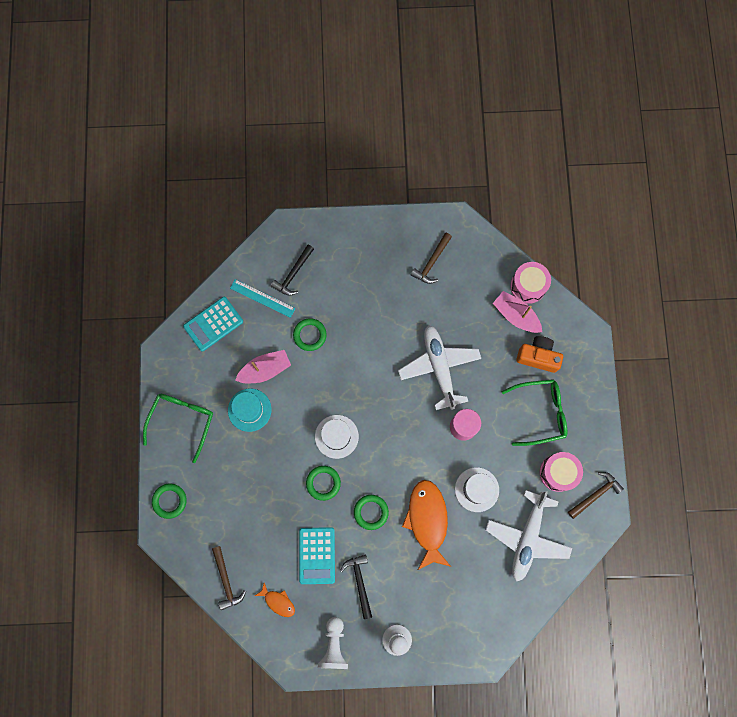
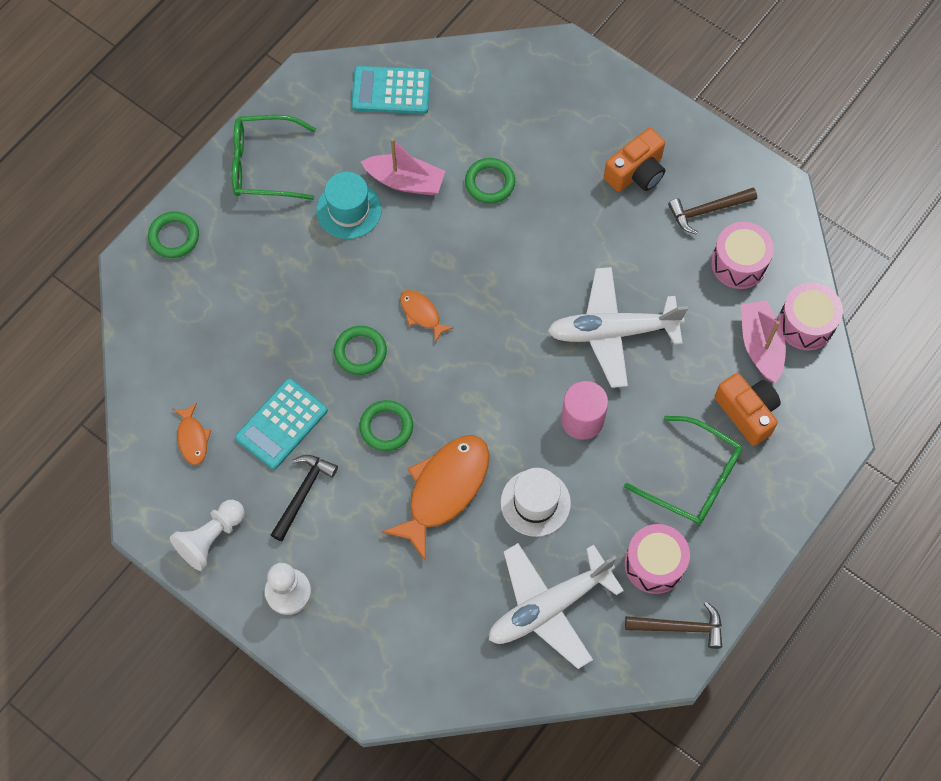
camera: 40 degrees right, 10 degrees down
green glasses [143,394,213,463] -> green glasses turned 150 degrees counterclockwise [232,115,316,200]
brown hammer [212,546,246,610] -> none
turquoise ruler [230,279,295,318] -> none
black hammer [271,245,314,296] -> none
white hat [315,415,359,459] -> orange fish [400,290,454,343]
white plane [398,325,481,410] -> white plane turned 120 degrees counterclockwise [548,267,688,388]
none -> orange camera [604,128,665,192]
none -> pink drum [711,222,774,289]

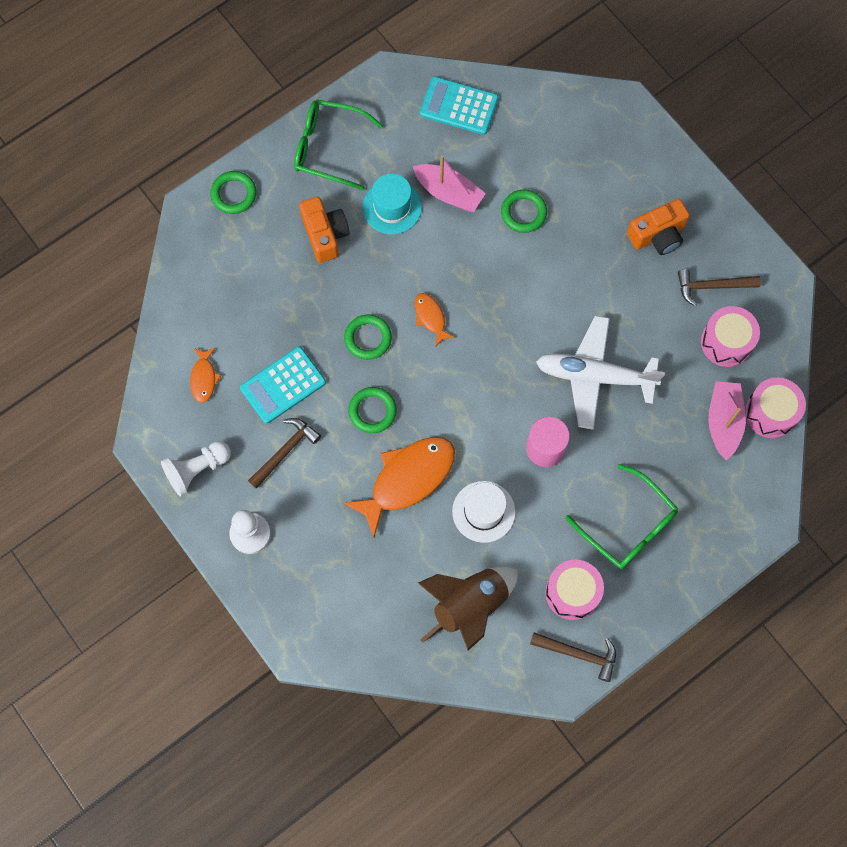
camera: 15 degrees right, 5 degrees up
black hammer [271,455,338,541] -> brown hammer [248,418,321,489]
white plane [489,543,624,669] -> brown rocket [418,567,518,651]
orange camera [715,373,781,446] -> orange camera moved to [299,197,350,263]

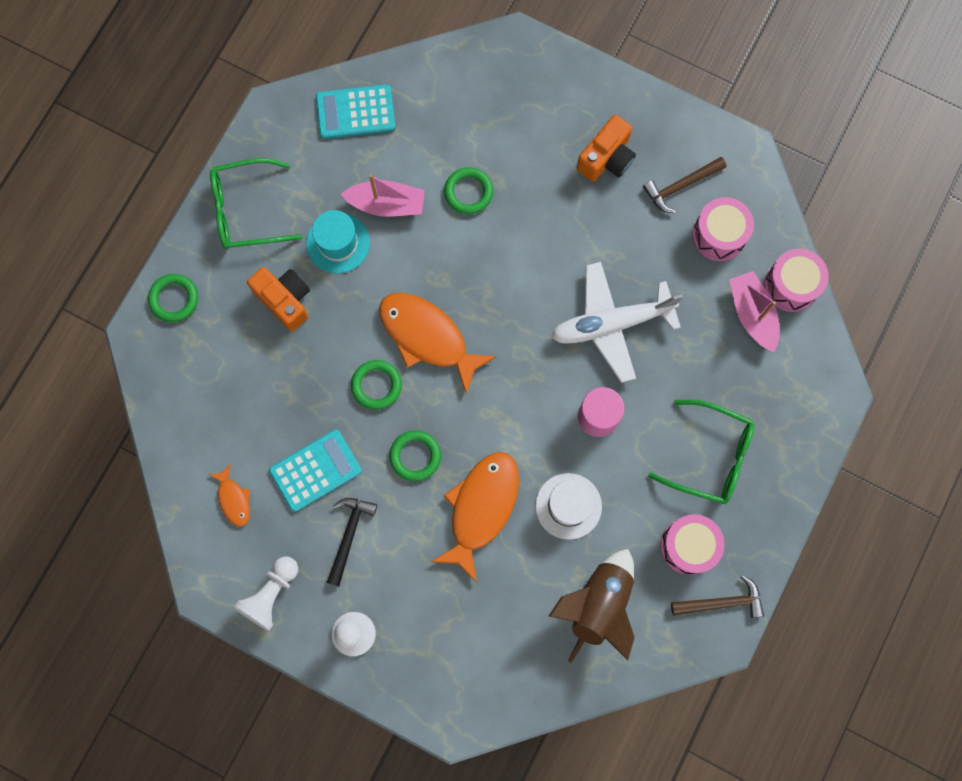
camera: 25 degrees left, 5 degrees up
turquoise calculator [240,347,326,424] -> turquoise calculator turned 150 degrees counterclockwise [269,429,362,512]
brown hammer [248,418,321,489] -> black hammer [327,498,377,586]
orange fish [415,293,455,347] -> orange fish [379,293,497,394], size x2.06

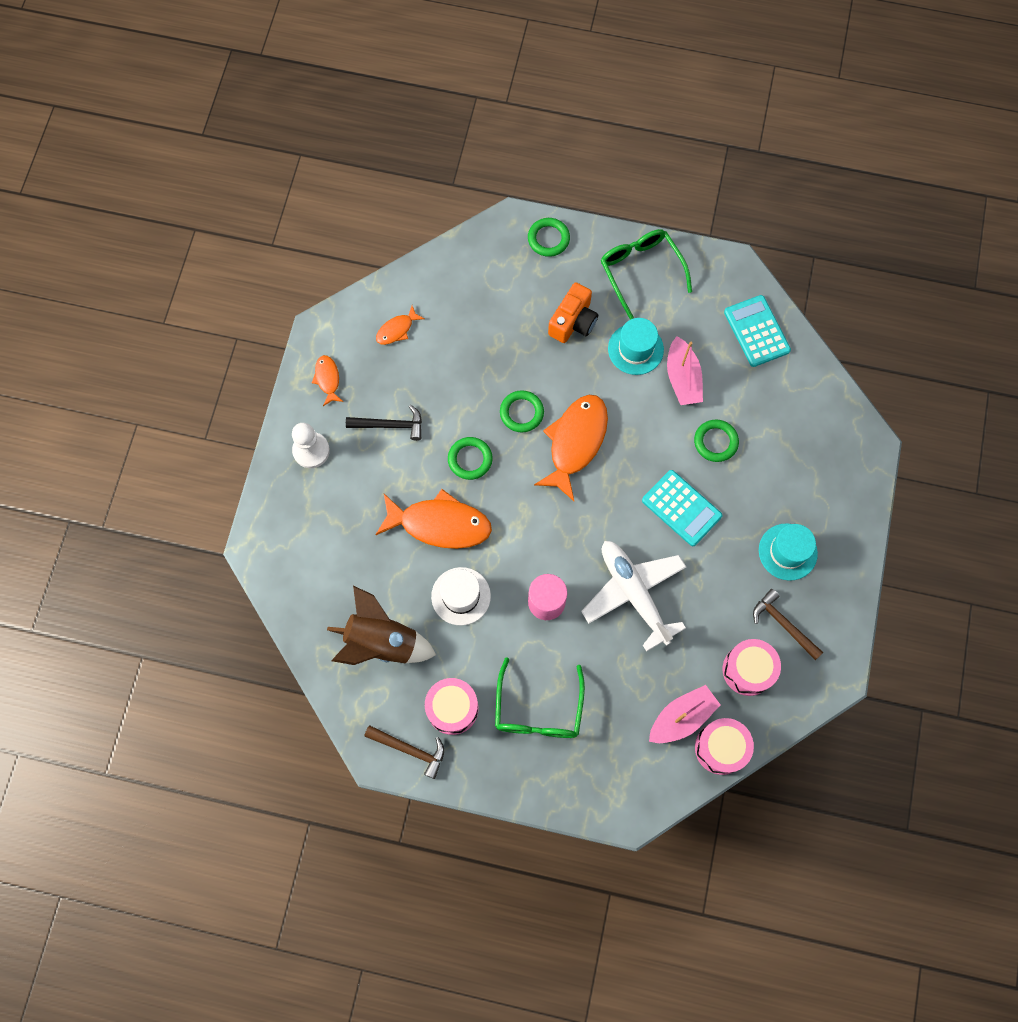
camera: 75 degrees right, 5 degrees down
white pawn [233,556,298,631] -> orange fish [312,355,343,406]
turquoise calculator [269,429,362,512] -> turquoise calculator moved to [642,470,722,546]
orange camera [577,115,636,181] -> turquoise hat [759,523,818,581]
brown hammer [671,575,764,618] -> brown hammer turned 45 degrees counterclockwise [364,725,444,779]

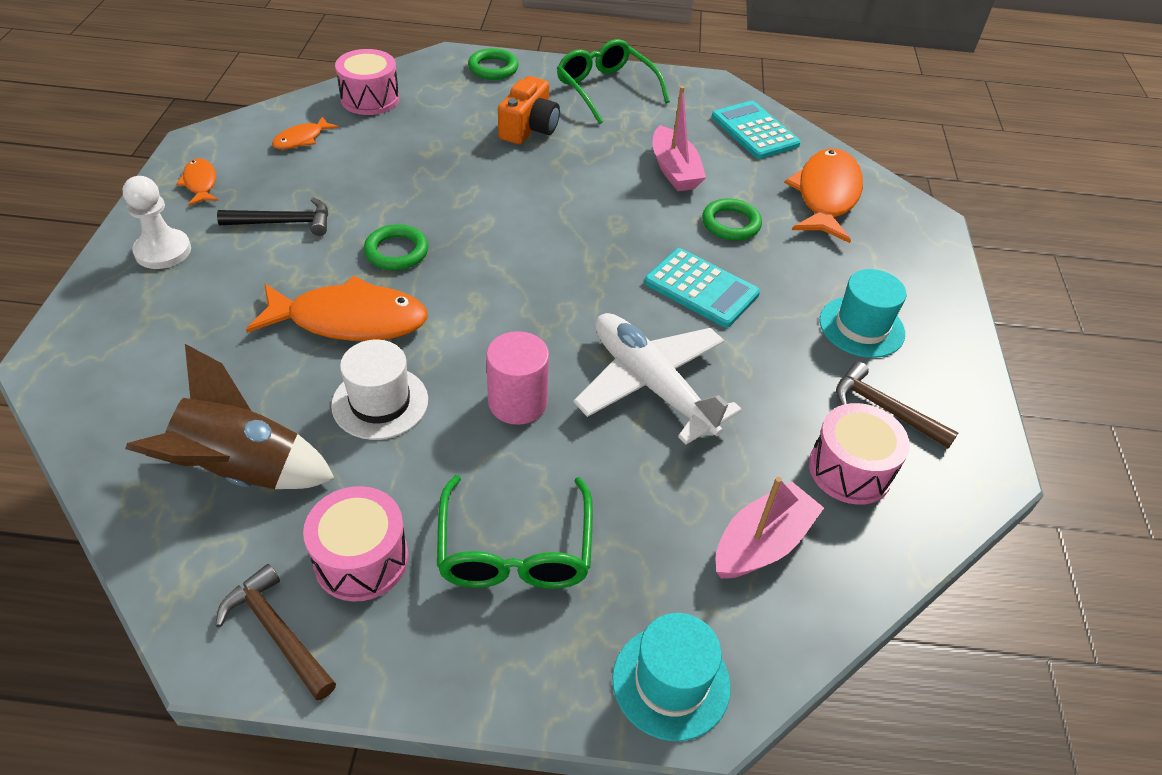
camera: 10 degrees left, 25 degrees down
brown hammer [364,725,444,779] -> brown hammer turned 150 degrees counterclockwise [215,564,336,701]
green ring [500,390,544,433] -> none
orange fish [534,395,608,501] -> orange fish moved to [784,148,863,243]
turquoise hat [608,318,664,375] -> turquoise hat moved to [612,613,731,741]
pink drum [695,718,754,775] -> pink drum moved to [335,49,399,115]

